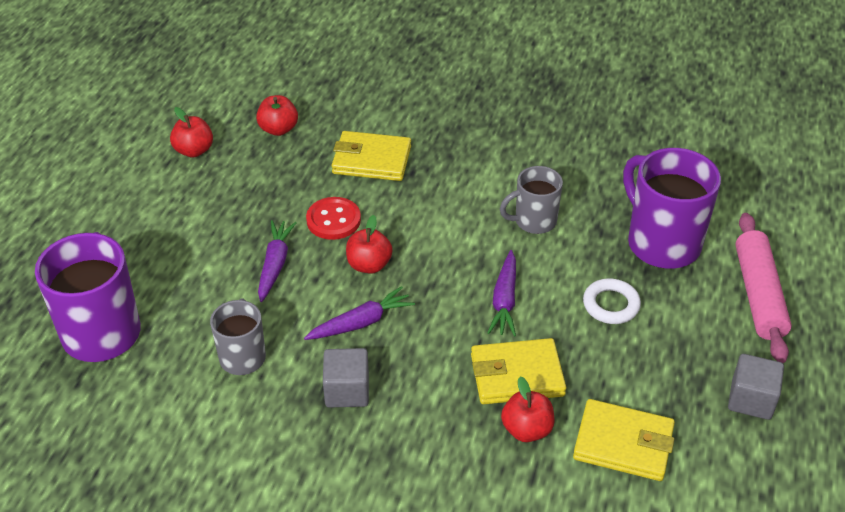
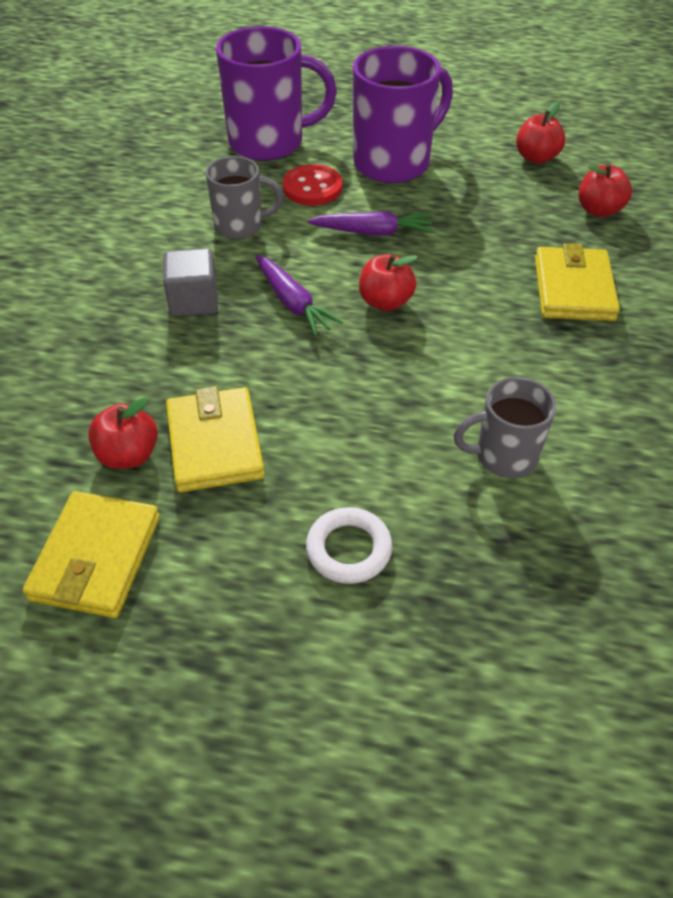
camera: 85 degrees right, 5 degrees up
red button [306,197,361,240] -> red button moved to [283,164,342,205]
purple carrot [487,250,516,336] -> none
grey mug [500,166,563,234] -> grey mug turned 75 degrees counterclockwise [453,377,556,478]
purple mug [623,148,721,269] -> purple mug moved to [353,46,453,183]
grey cube [728,354,784,420] -> none
pink rolling pin [735,213,792,363] -> none

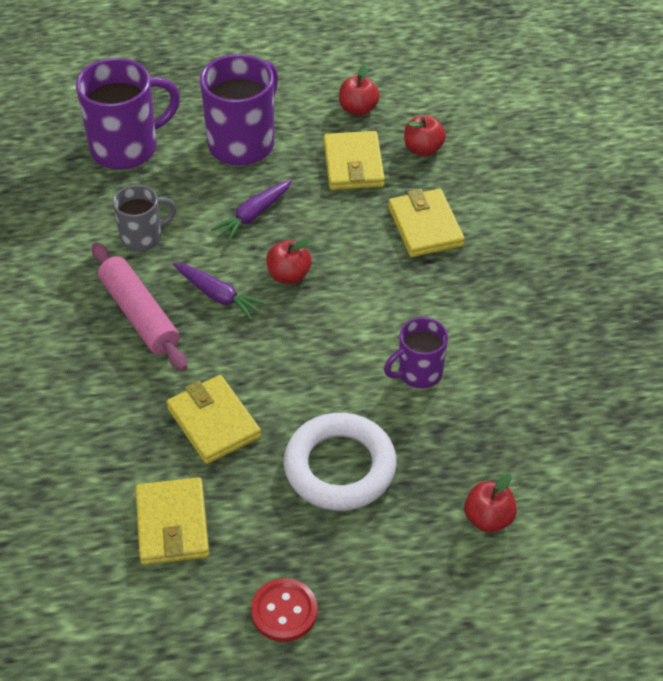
camera: 20 degrees left, 0 degrees up
red apple [88,398,158,469] -> red apple moved to [464,474,517,533]
grey cube [163,248,218,317] -> pink rolling pin [92,243,187,371]
red button [283,164,342,205] -> red button moved to [251,578,318,642]
white ring [306,507,393,584] -> white ring [284,413,397,511], size x1.87
purple carrot [307,211,433,235] -> purple carrot turned 150 degrees clockwise [211,179,292,242]
grey mug [453,377,556,478] -> purple mug [384,317,448,388]
none -> yellow wallet [324,131,385,190]

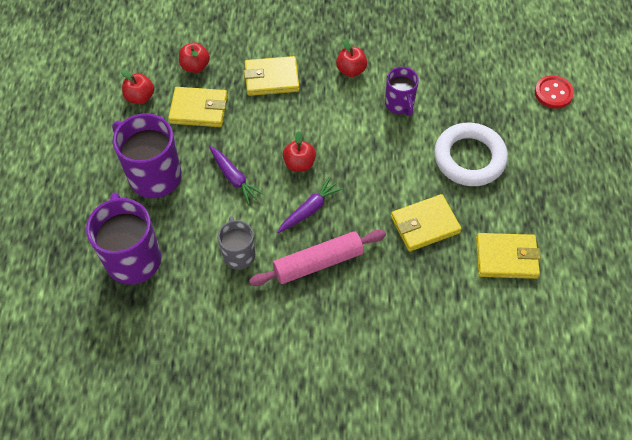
camera: 80 degrees left, 10 degrees up
red button [251,578,318,642] -> red button moved to [535,75,574,109]
red apple [464,474,517,533] -> red apple moved to [336,39,367,77]

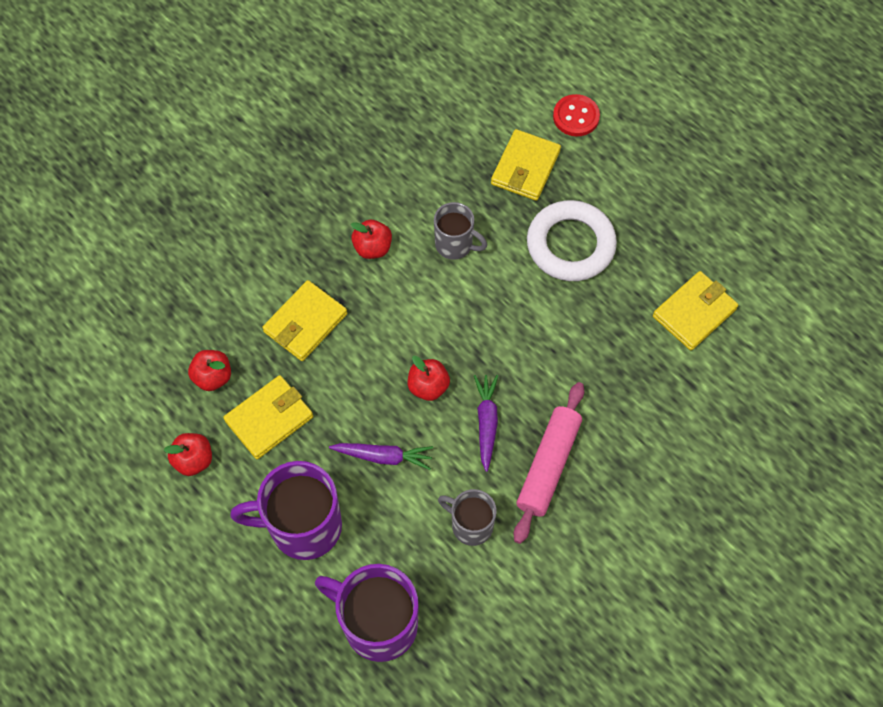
camera: 45 degrees left, 5 degrees up
purple mug [385,67,419,116] -> grey mug [434,202,487,260]
yellow wallet [391,194,462,252] -> yellow wallet moved to [491,129,561,201]

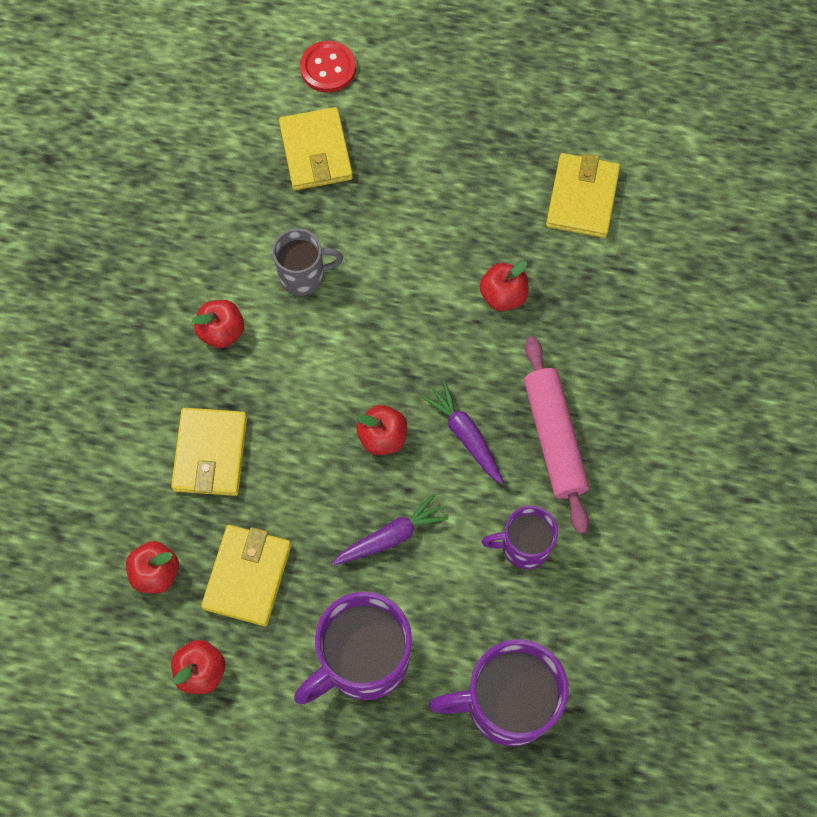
camera: 35 degrees left, 5 degrees up
grey mug [438,489,497,546] -> purple mug [482,506,558,569]
white ring [527,200,617,281] -> none
none -> red apple [480,261,528,311]

